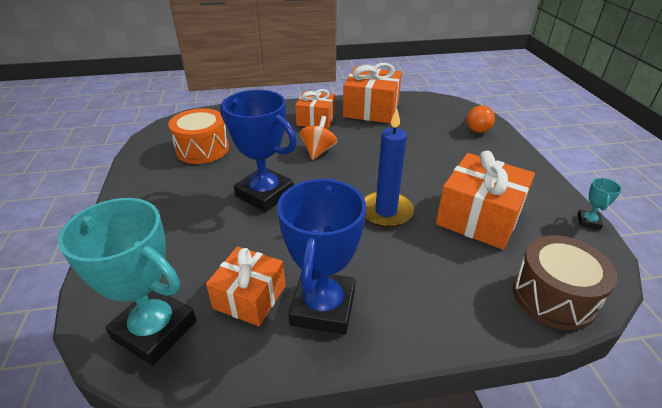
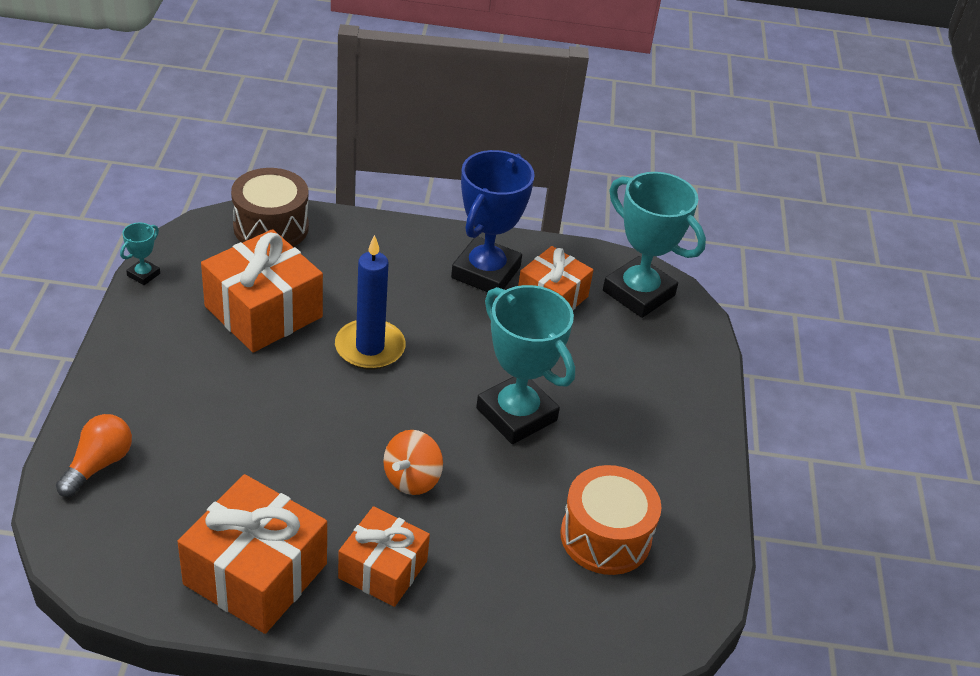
camera: 170 degrees left, 5 degrees up
blue trophy [220,90,297,212] -> turquoise trophy [476,285,575,444]

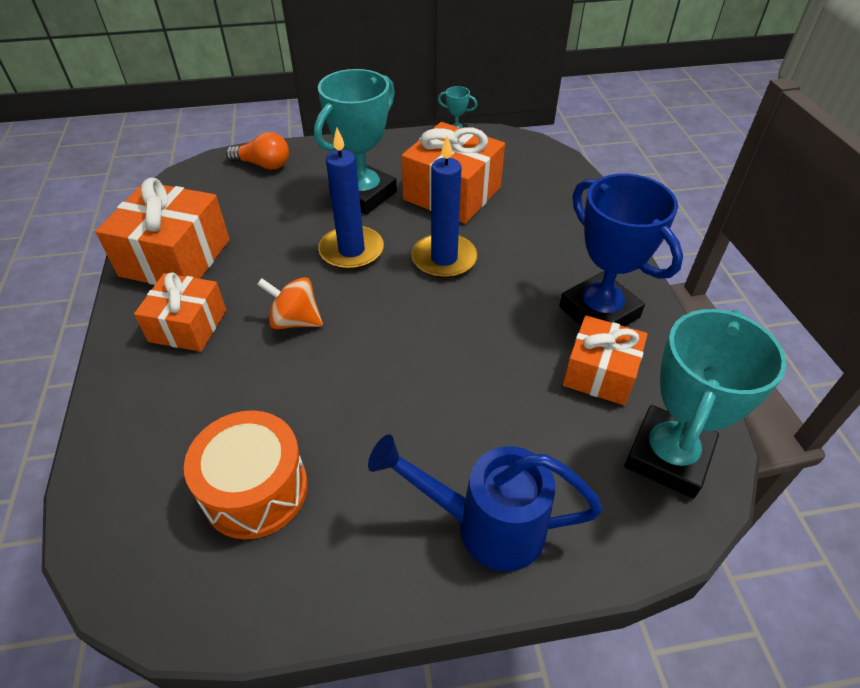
camera: 80 degrees right, 5 degrees up
brown drum [231,168,309,247] -> none
blue trophy [451,150,535,292] -> blue trophy turned 45 degrees clockwise [559,174,683,326]
turquoise trophy [476,285,575,444] -> turquoise trophy moved to [314,69,397,215]
none -> blue candle [318,128,384,270]
none -> blue watering can [368,435,603,571]

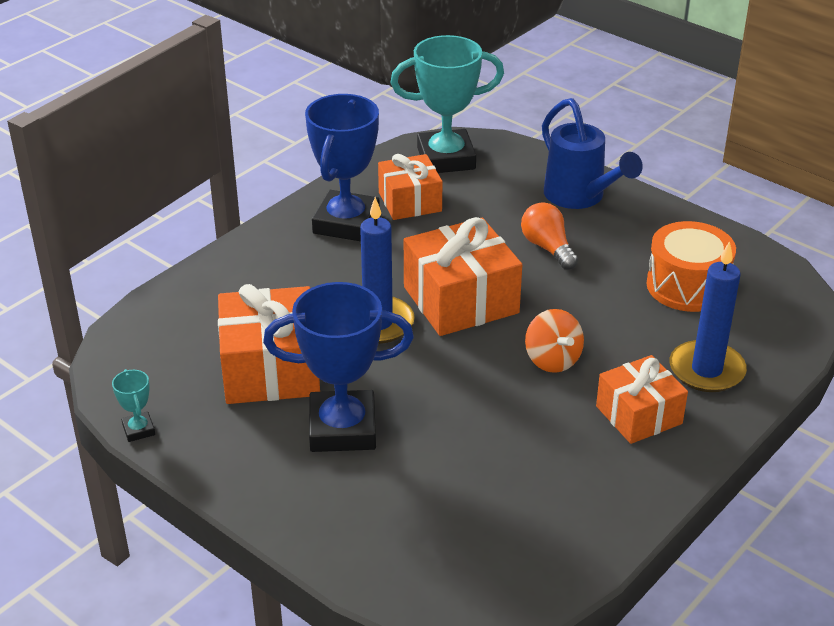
camera: 130 degrees left, 10 degrees down
orange gift [95,178,230,285] -> orange gift moved to [404,217,522,336]
orange light bulb [226,132,289,170] -> orange light bulb moved to [521,202,578,270]
turquoise trophy [314,69,397,215] -> blue trophy [263,282,414,452]
blue candle [318,128,384,270] -> blue candle moved to [670,241,747,392]

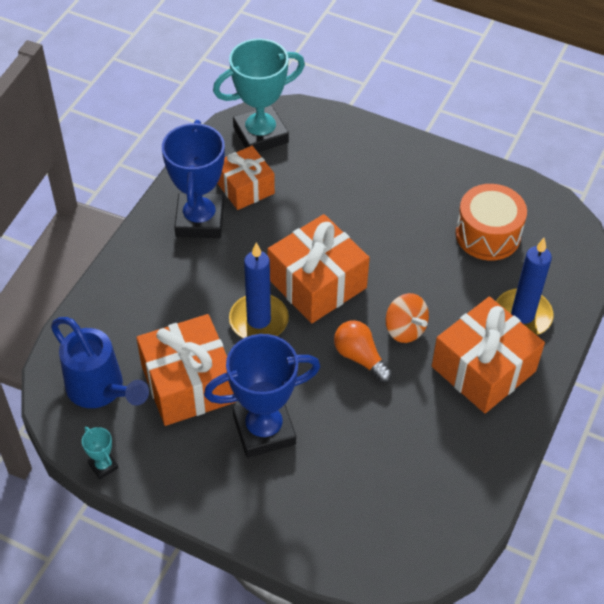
camera: 15 degrees left, 15 degrees up
orange light bulb [521,202,578,270] -> orange light bulb moved to [334,320,392,383]
blue watering can [542,98,643,209] -> blue watering can moved to [51,317,149,408]
orange gift [596,355,688,444] -> orange gift [432,297,545,413], size x1.54

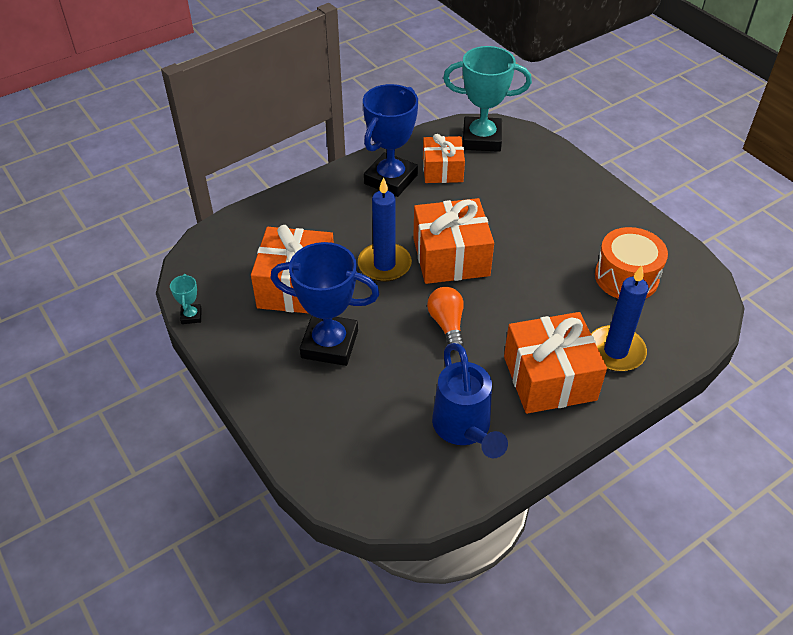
camera: 30 degrees right, 5 degrees down
blue watering can [51,317,149,408] -> blue watering can moved to [432,343,508,458]
orange spinning top [386,293,429,343] -> none

